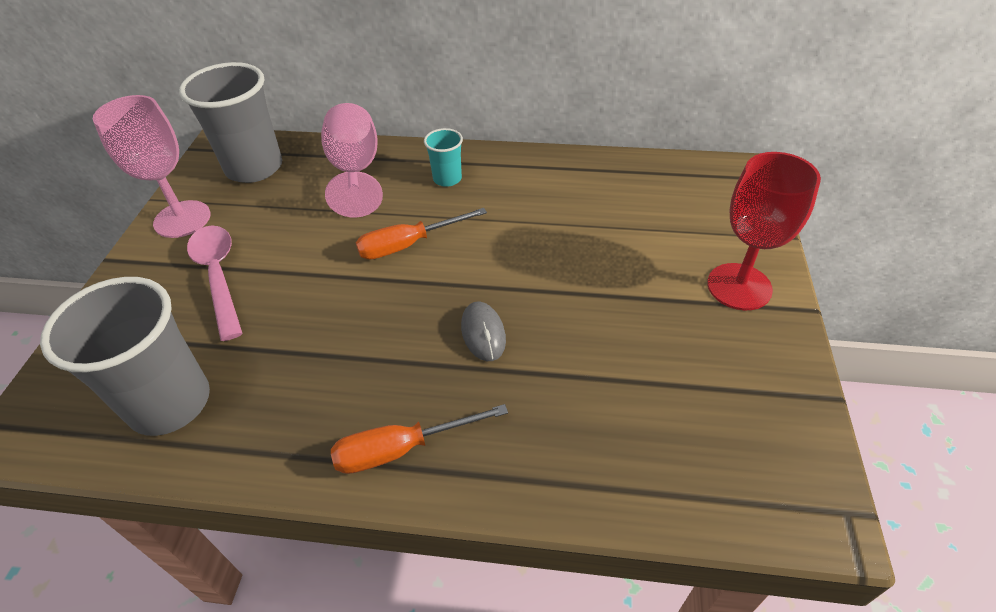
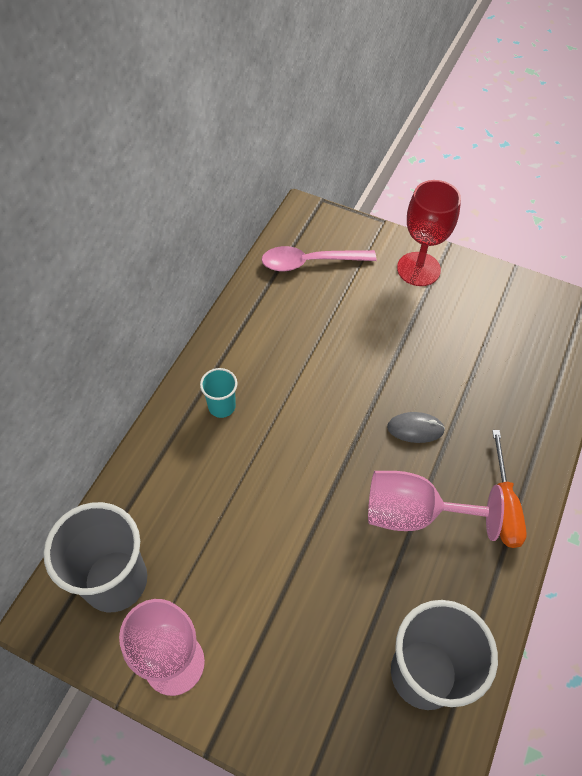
camera: 75 degrees left, 10 degrees up
pink spoon [187,226,243,341] -> pink spoon moved to [262,246,376,271]
pink goblet [321,103,383,217] -> pink goblet moved to [368,471,504,541]
orange screwdriver [356,208,487,260] -> none

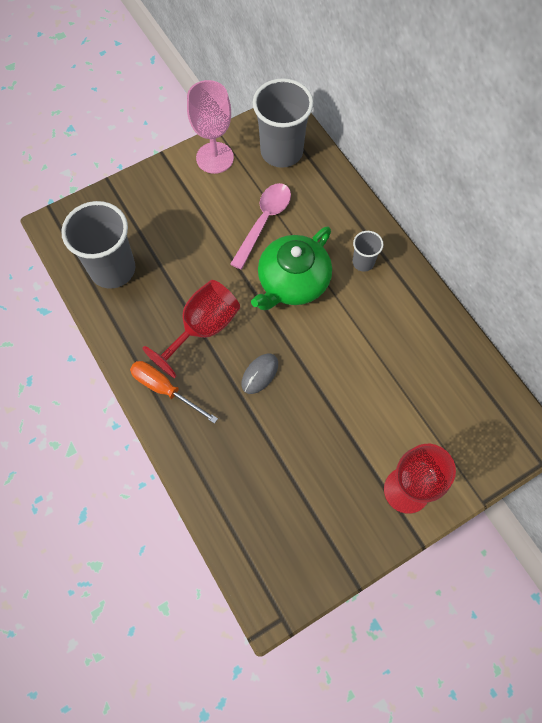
camera: 125 degrees right, 10 degrees up
turquoise cup [200,368,237,418] -> grey cup [352,231,384,272]
pink spoon [262,246,376,271] -> pink spoon moved to [230,183,291,270]
pink goblet [368,471,504,541] -> red goblet [143,280,240,378]
none -> green teapot [251,226,332,310]

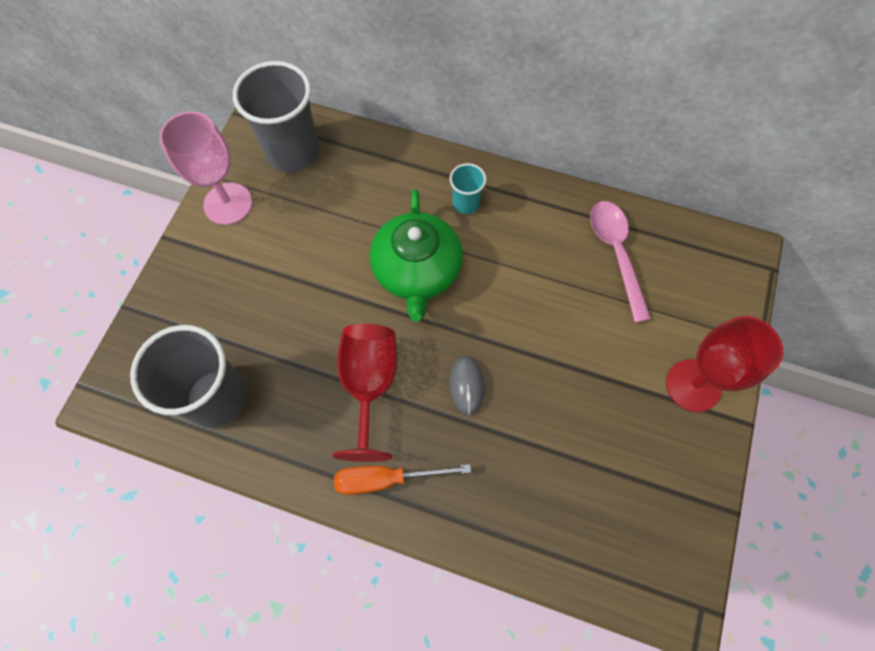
camera: 40 degrees left, 0 degrees up
pink spoon [230,183,291,270] -> pink spoon moved to [590,201,651,323]
grey cup [352,231,384,272] -> turquoise cup [450,163,486,214]

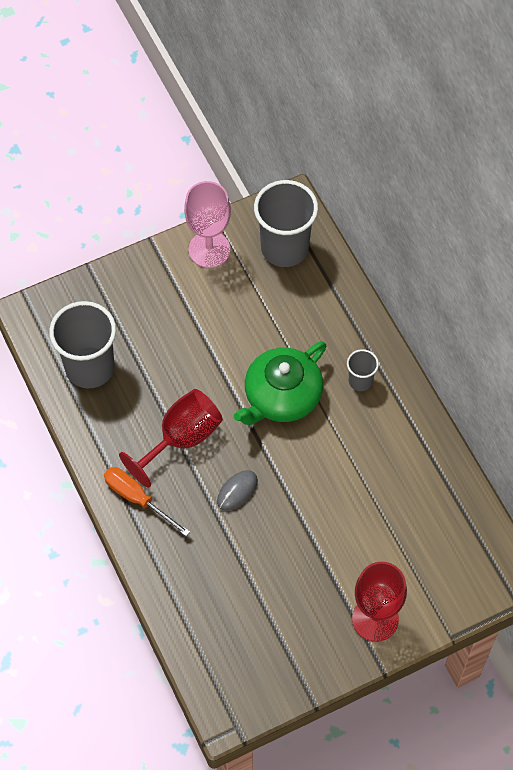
camera: 45 degrees right, 5 degrees down
turquoise cup [450,163,486,214] -> grey cup [347,349,379,391]
pink spoon [590,201,651,323] -> none

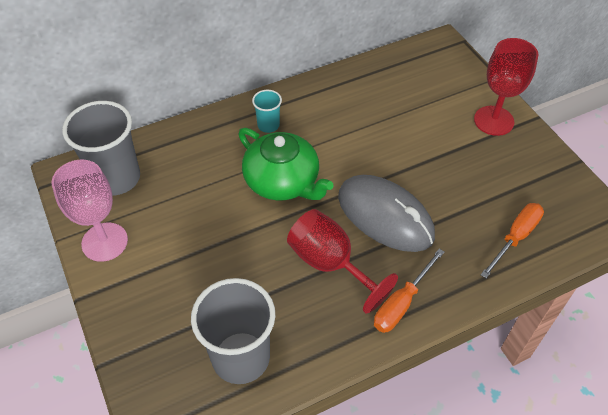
camera: 90 degrees left, 10 degrees down
grey mouse [217,470,258,511] -> grey mouse [338,175,435,252], size x2.21
grey cup [347,349,379,391] -> turquoise cup [252,90,282,133]
none -> orange screwdriver [481,203,544,278]

